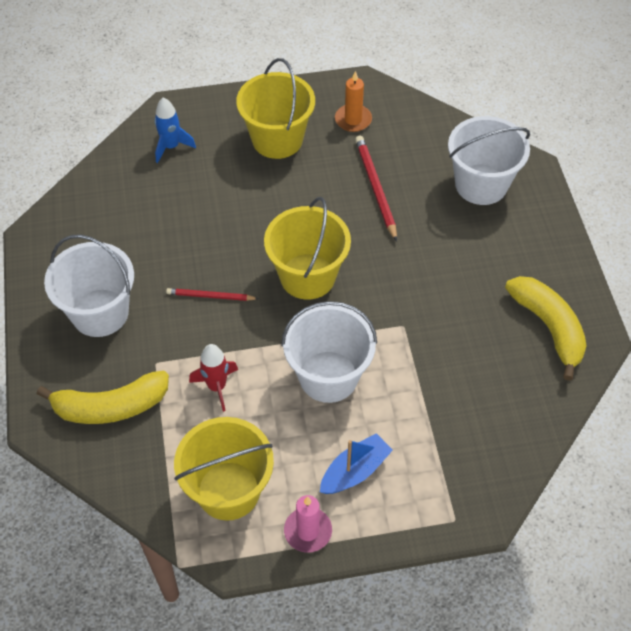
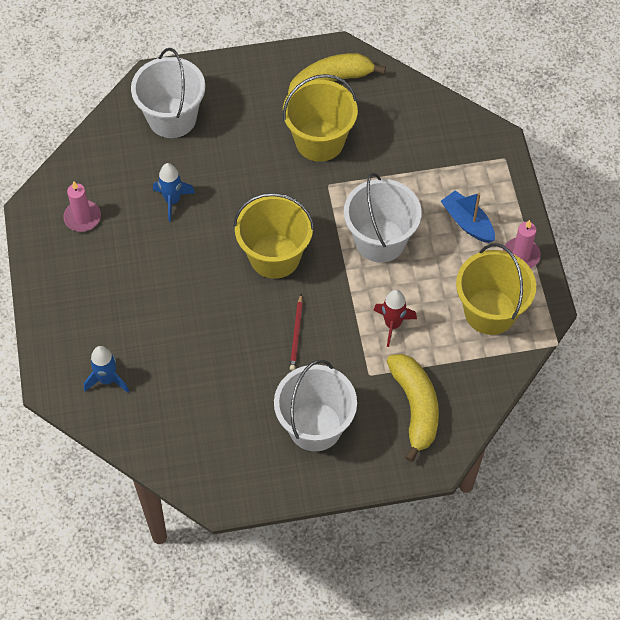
camera: 90 degrees left, 5 degrees up
yellow bucket [236,58,315,159] -> yellow bucket moved to [283,74,358,162]
orange candle [335,71,372,132] -> pink candle [64,182,101,232]
red pencil [355,136,397,242] -> blue rocket [153,163,195,222]

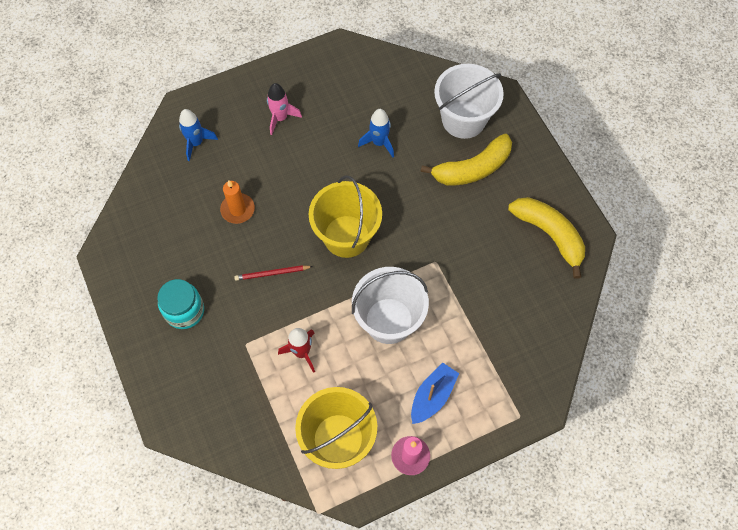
camera: 75 degrees right, 5 degrees up
pink candle [64,182,101,232] -> none
white bucket [274,360,357,452] -> turquoise jar [157,279,204,329]
yellow bucket [283,74,358,162] -> none
yellow banana [387,354,439,462] -> yellow banana moved to [421,134,512,186]
none -> orange candle [220,180,255,224]
none -> pink rocket [267,83,302,135]

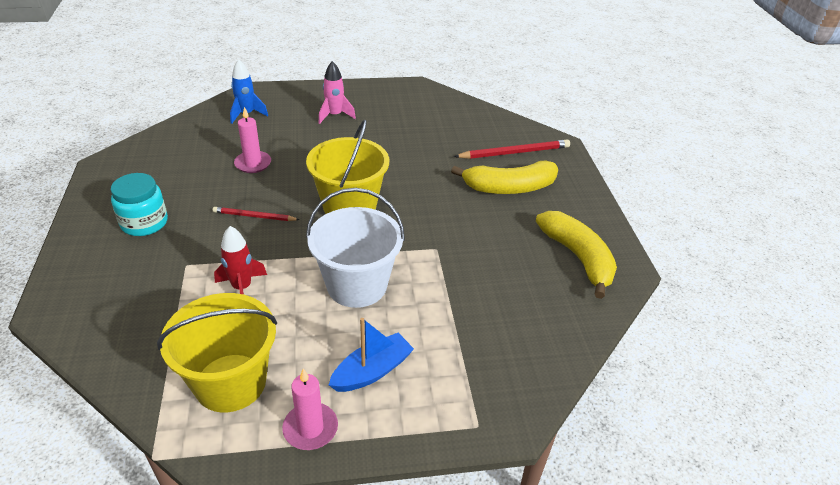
camera: 15 degrees right, 25 degrees down
orange candle [220,180,255,224] -> pink candle [234,107,271,173]
blue rocket [358,109,394,157] -> none
white bucket [434,64,504,139] -> red pencil [454,139,570,159]

